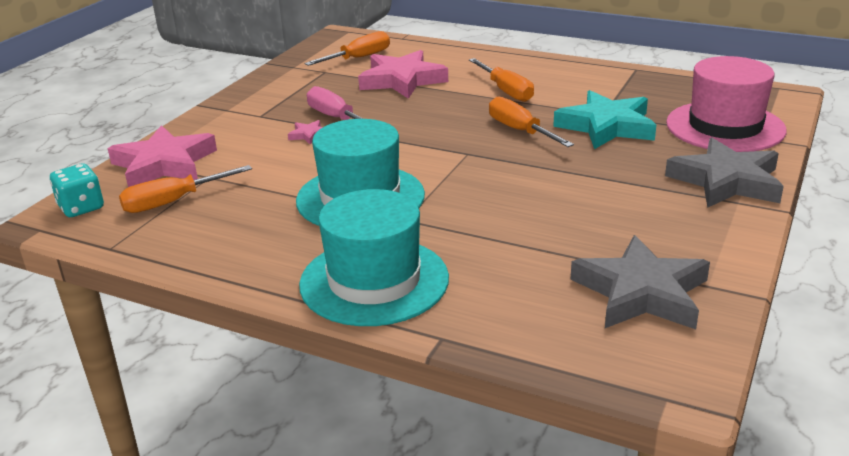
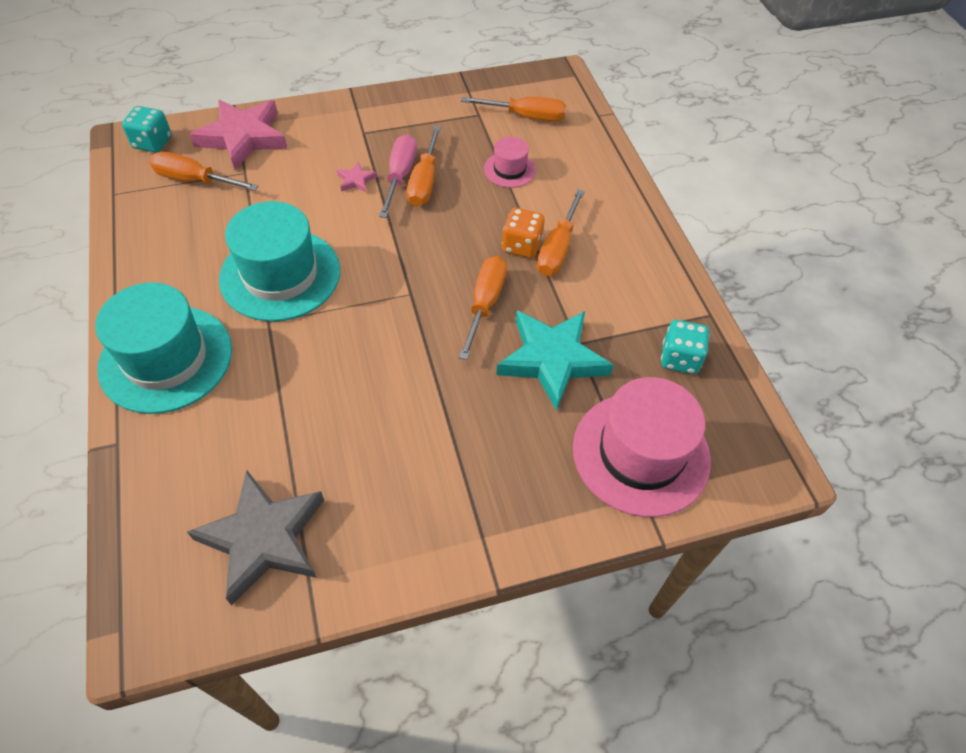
camera: 45 degrees right, 25 degrees up
pink star [358,50,448,99] -> pink hat [484,137,536,188]
grey star [665,138,784,208] -> none
none -> orange screwdriver [407,126,441,207]
none -> orange dice [502,208,545,258]
none -> turquoise dice [661,320,710,374]

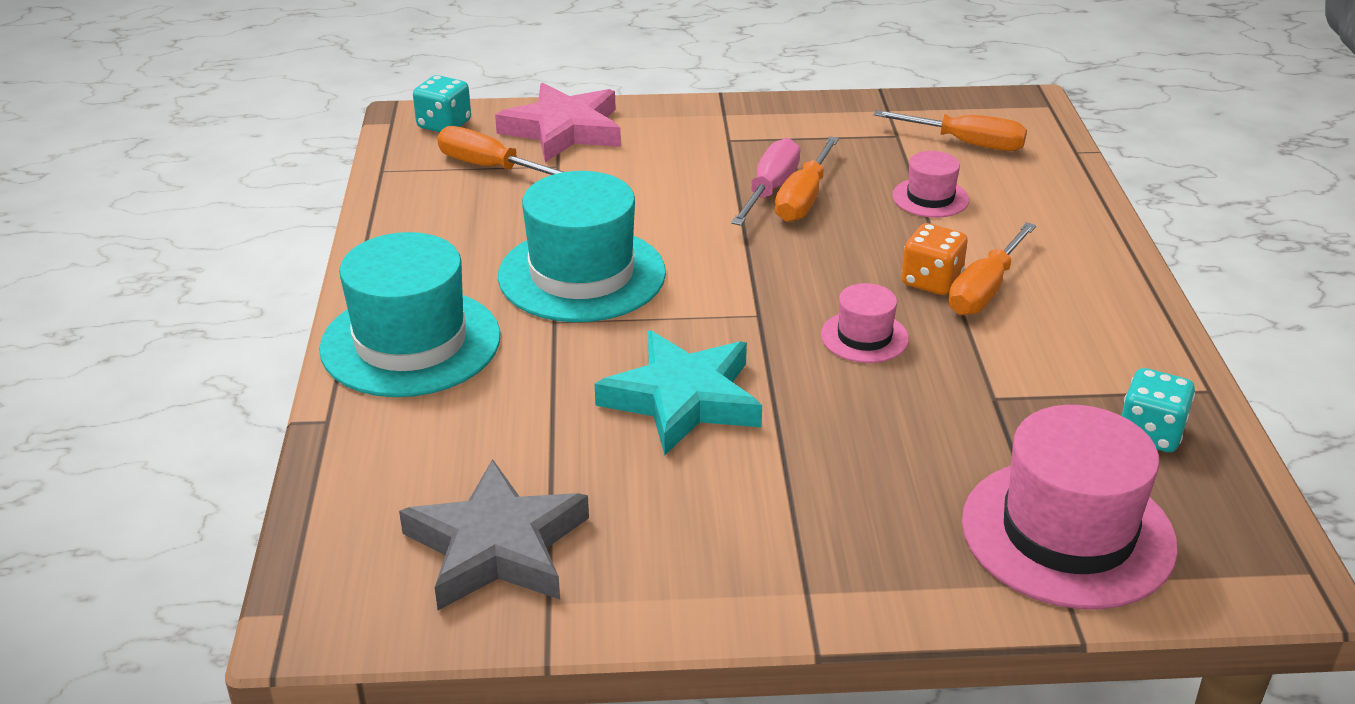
camera: 15 degrees right, 20 degrees down
pink star [337,161,377,193] -> none
orange screwdriver [459,256,507,360] -> pink hat [821,283,909,363]
turquoise star [496,311,614,411] -> turquoise star moved to [595,331,762,455]

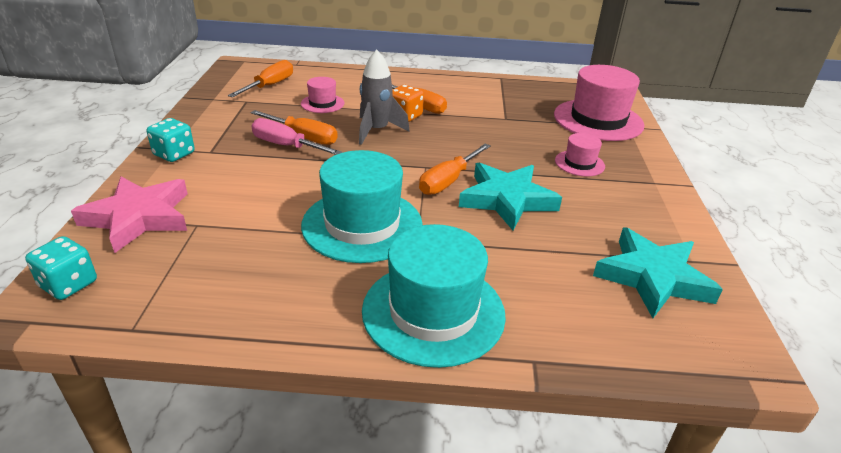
camera: 85 degrees left, 0 degrees up
grey star [399,459,589,610] -> turquoise star [593,227,723,318]
orange screwdriver [437,126,564,175] -> orange screwdriver moved to [419,144,491,195]
pink hat [821,283,909,363] -> pink hat moved to [555,133,605,176]
turquoise dice [1122,368,1195,452] -> turquoise dice moved to [147,118,195,162]
none -> grey rocket [359,50,410,145]

